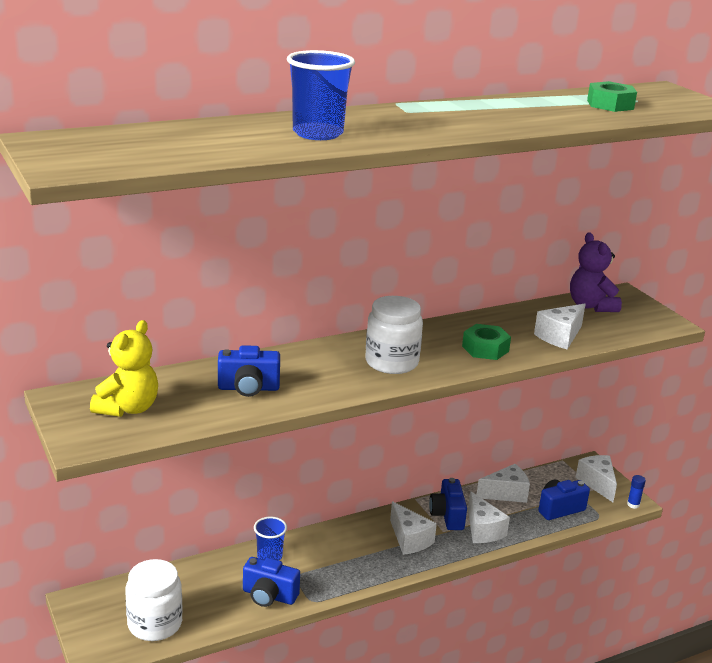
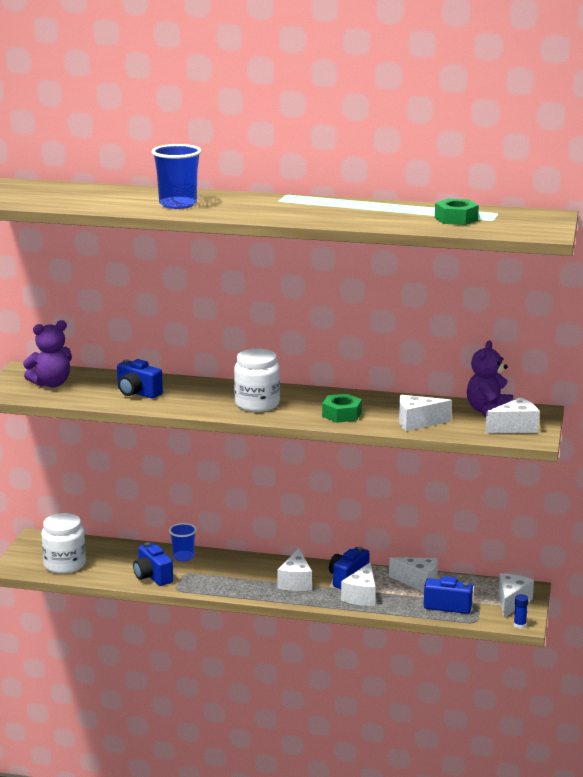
camera: 40 degrees right, 5 degrees down
yellow teddy bear [90,320,158,417] -> purple teddy bear [23,320,72,387]
none -> white cheese [485,397,540,433]

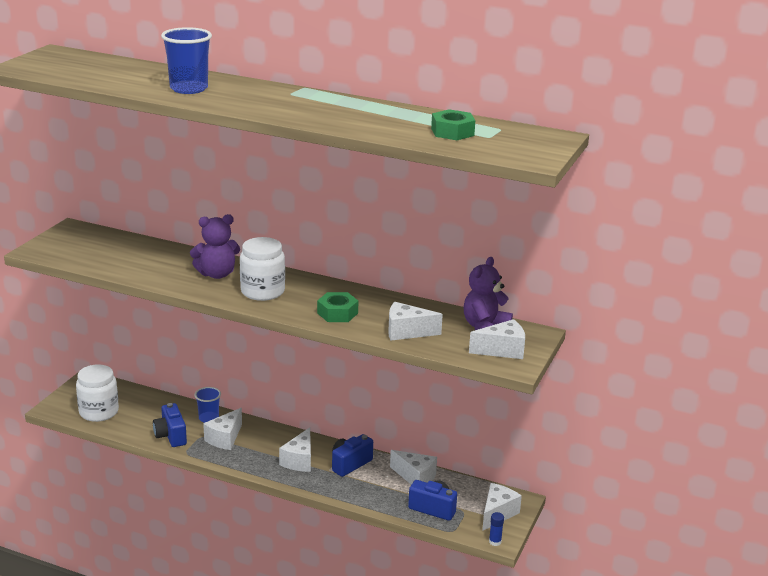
camera: 10 degrees right, 5 degrees up
purple teddy bear [23,320,72,387] -> purple teddy bear moved to [190,214,240,279]
blue camera [117,359,163,398] -> none
white cheese [341,562,376,606] -> white cheese moved to [203,408,242,450]

